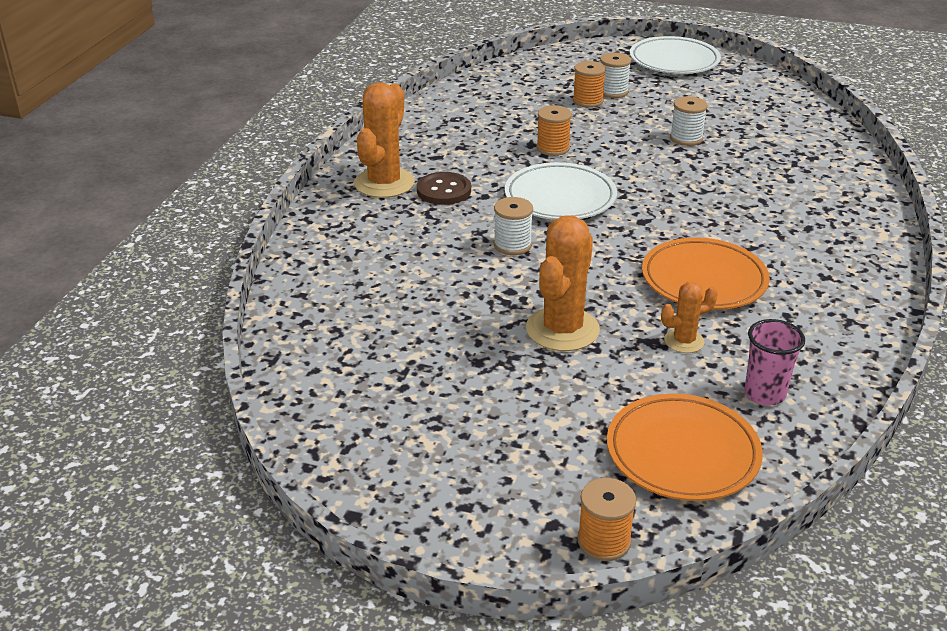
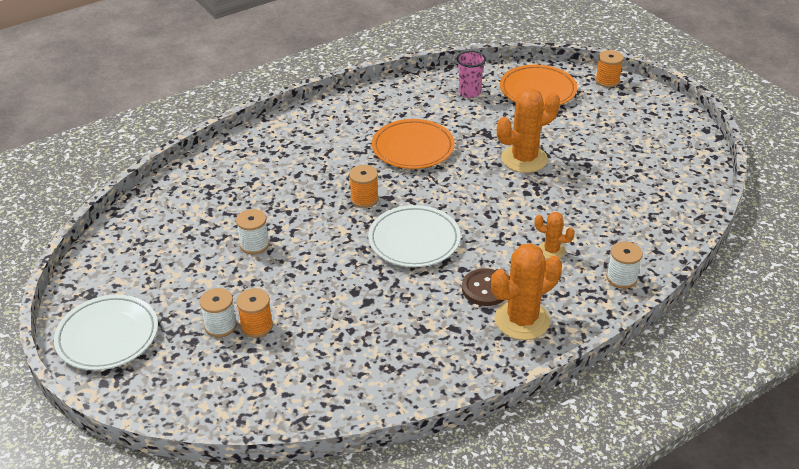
camera: 140 degrees left, 5 degrees up
white spool [494,197,533,255] -> white spool moved to [606,241,643,289]
orange spool [536,105,572,156] -> orange spool moved to [349,165,379,208]
orange cactus [661,282,718,353] -> orange cactus moved to [535,212,575,259]

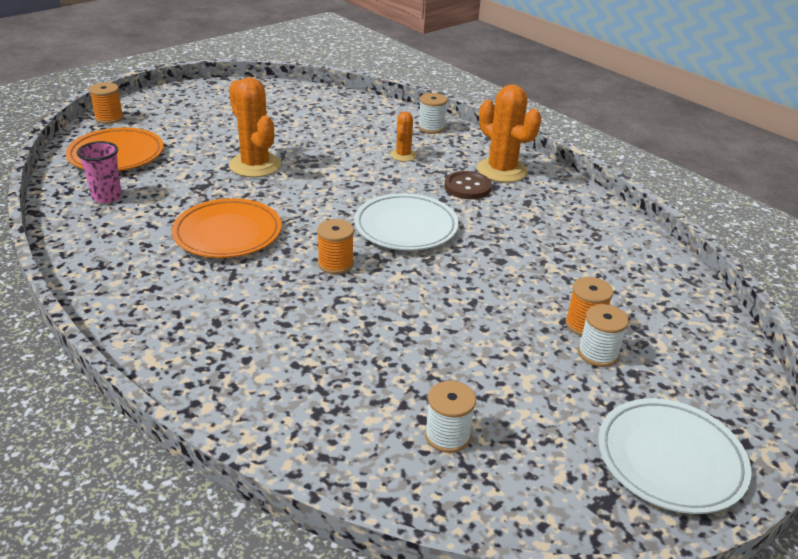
camera: 100 degrees left, 5 degrees down
white spool [236,209,270,254] -> white spool moved to [425,381,476,453]

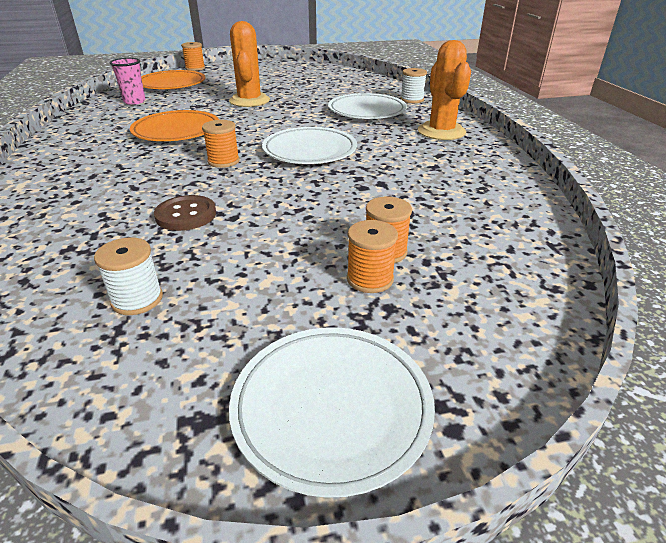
camera: 30 degrees right, 0 degrees up
orange cactus [390,111,417,161] -> white plate [328,93,407,119]
brown button [444,171,492,199] -> brown button moved to [154,195,216,231]
white spool [578,304,629,367] -> orange spool [347,220,398,293]

